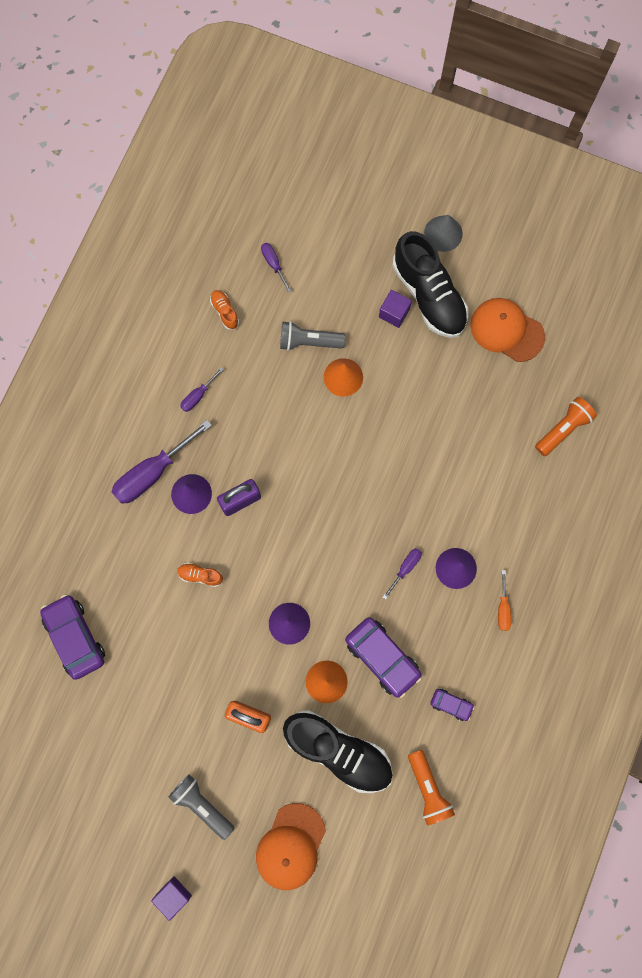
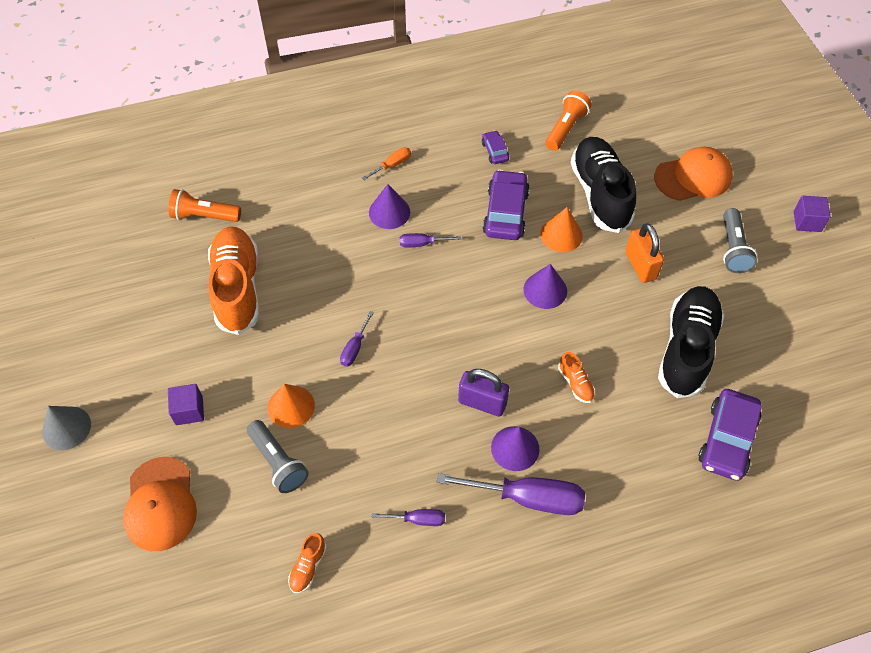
camera: 130 degrees left, 20 degrees down
purple screwdriver [261,243,291,292] -> purple screwdriver moved to [340,311,374,366]
black shoe [392,231,468,338] -> black shoe moved to [658,286,724,398]
orange cap [470,298,545,362] -> orange cap moved to [123,457,197,551]
none -> orange shoe [208,227,259,335]

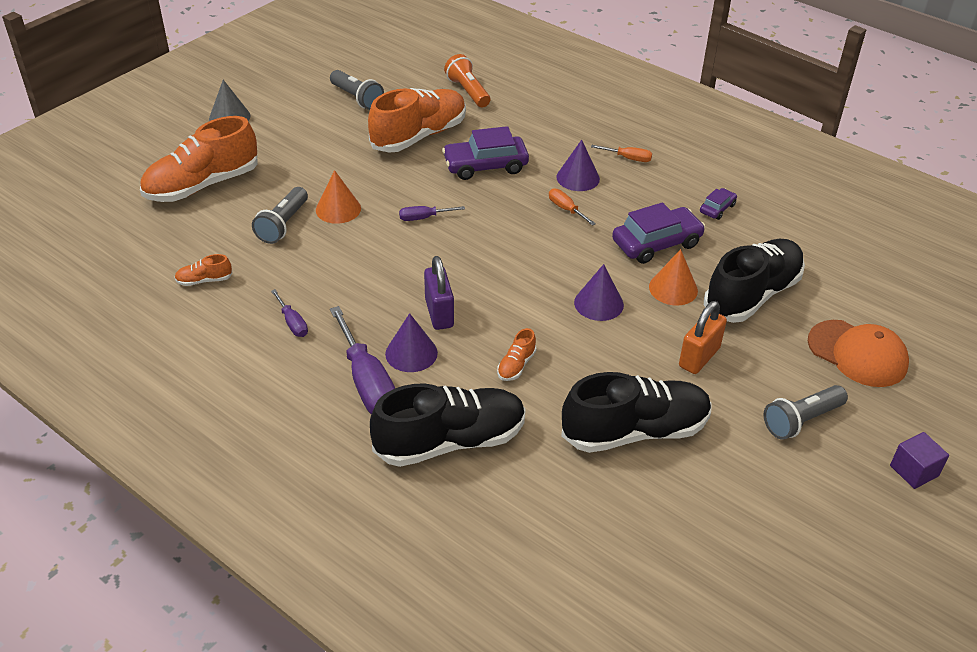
camera: 55 degrees right, 15 degrees down
orange cap [123,457,197,551] -> orange shoe [140,116,258,202]
purple cube [168,384,204,425] -> none
purple screwdriver [400,233,461,248] -> orange screwdriver [549,188,596,226]
orange flashlight [546,91,592,151] -> none
purple car [699,389,762,481] -> purple car moved to [442,126,529,180]
none -> grey flashlight [330,70,384,110]
none -> black shoe [370,384,526,467]

